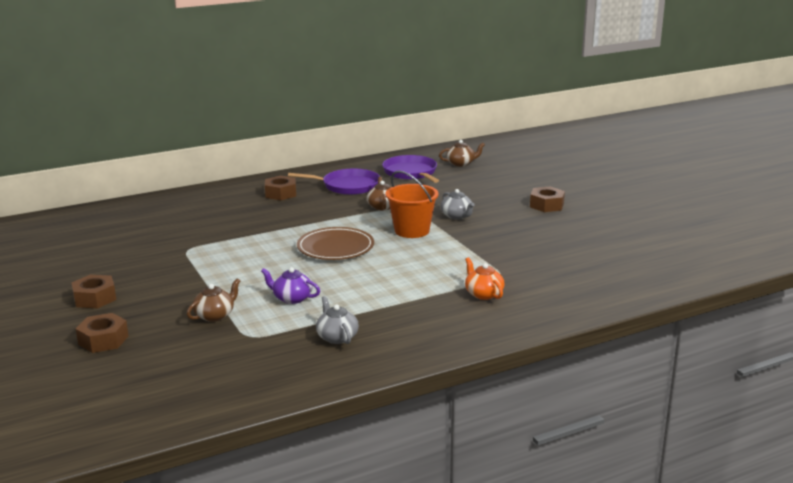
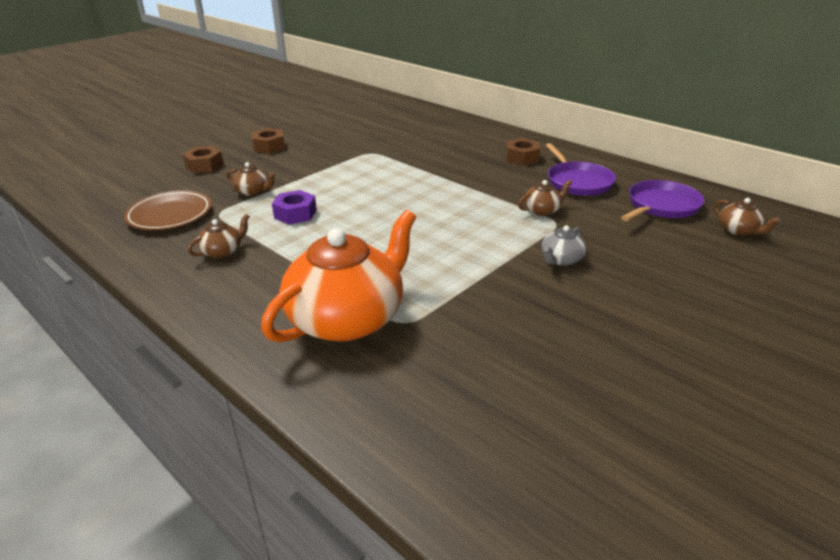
camera: 70 degrees right, 10 degrees up
purple teapot [261,267,320,304] -> purple nut [272,190,317,225]
brown plate [297,227,374,260] -> brown plate moved to [124,190,212,230]
grey teapot [316,296,359,344] -> brown teapot [188,214,250,258]
orange bucket [385,170,439,238] -> none
orange teapot [465,257,505,300] -> orange teapot [261,210,416,343], size x2.38
brown nut [530,186,565,212] -> none

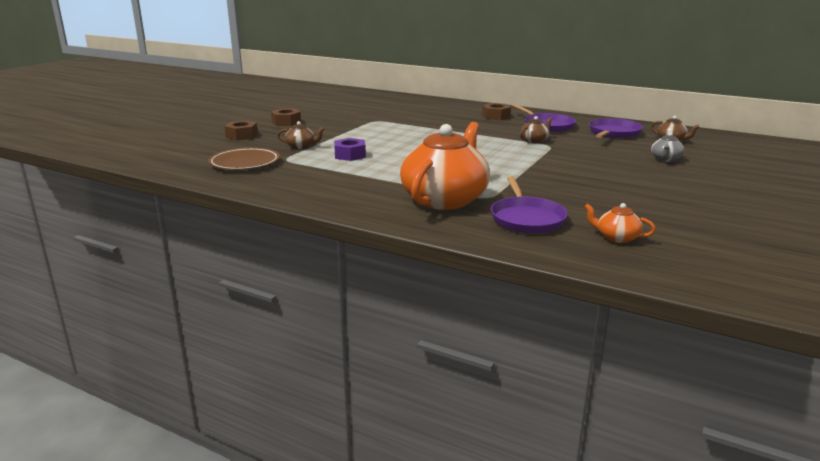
camera: 15 degrees left, 10 degrees down
brown teapot [188,214,250,258] -> none
grey teapot [541,225,586,266] -> grey teapot moved to [651,132,685,162]
none -> purple pan [491,176,568,233]
none -> orange teapot [584,203,656,243]

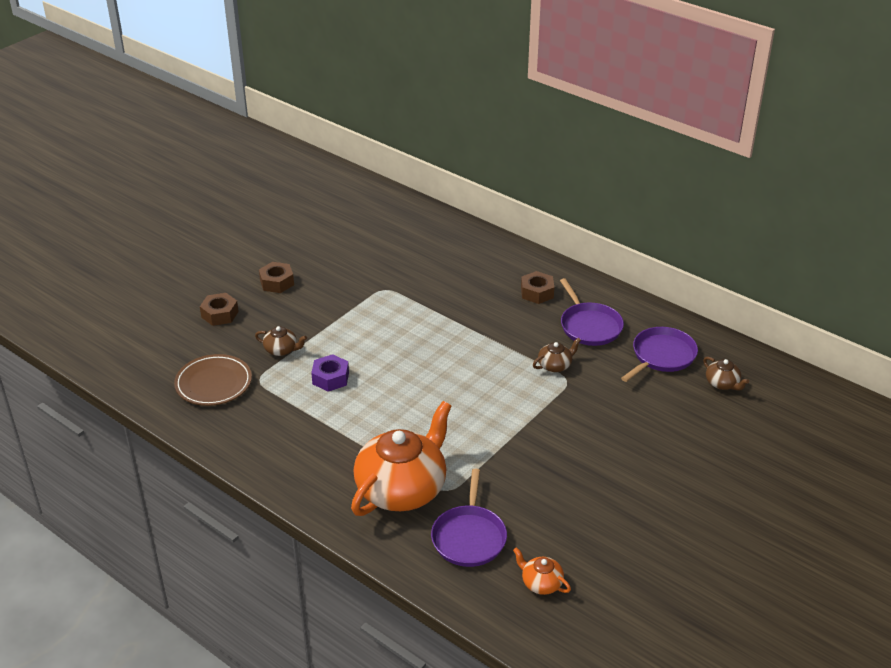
camera: 10 degrees right, 15 degrees up
grey teapot [651,132,685,162] -> none

